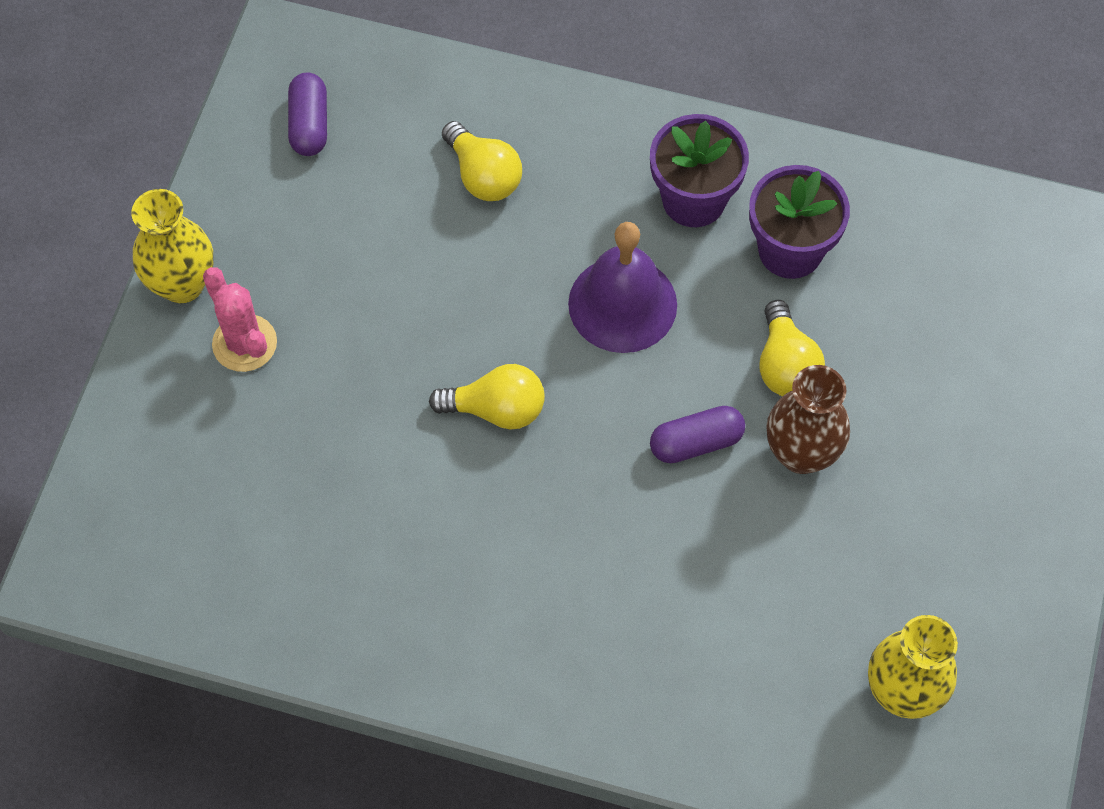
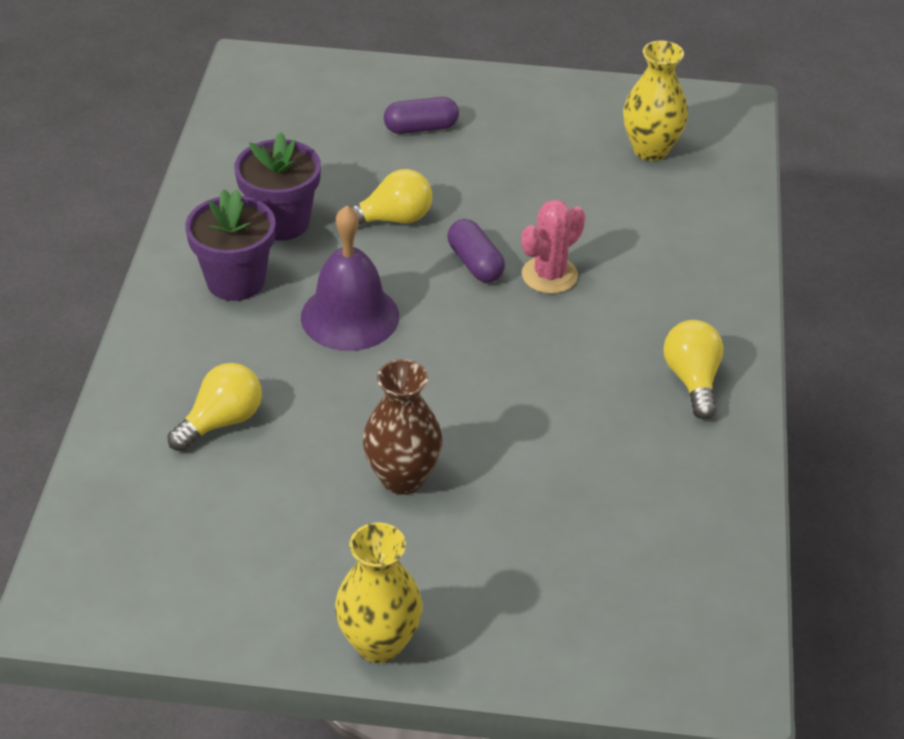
camera: 100 degrees left, 20 degrees down
pink cactus [203,267,277,372] -> pink cactus moved to [522,199,585,294]
purple capsule [288,73,327,156] -> purple capsule moved to [384,97,459,134]
yellow light bulb [429,364,545,430] -> yellow light bulb moved to [663,320,724,419]
brown vase [766,365,850,474] -> brown vase moved to [363,359,443,494]

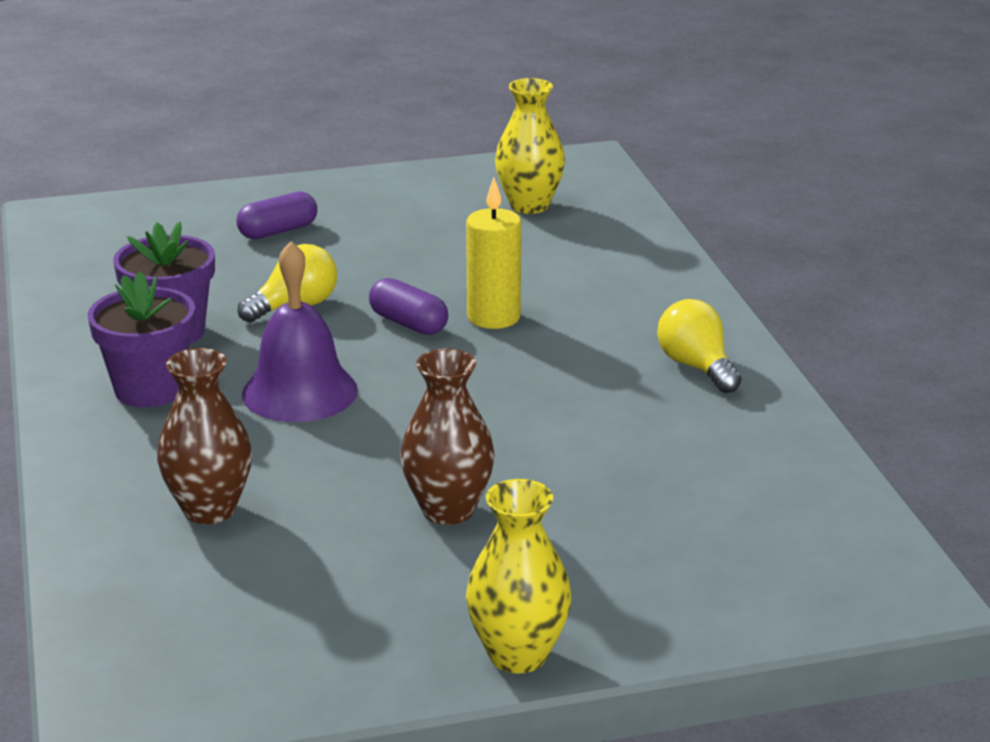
camera: 20 degrees left, 15 degrees down
yellow light bulb [167,363,262,451] -> brown vase [157,348,252,524]
pink cactus [522,199,585,294] -> yellow candle [466,177,521,329]

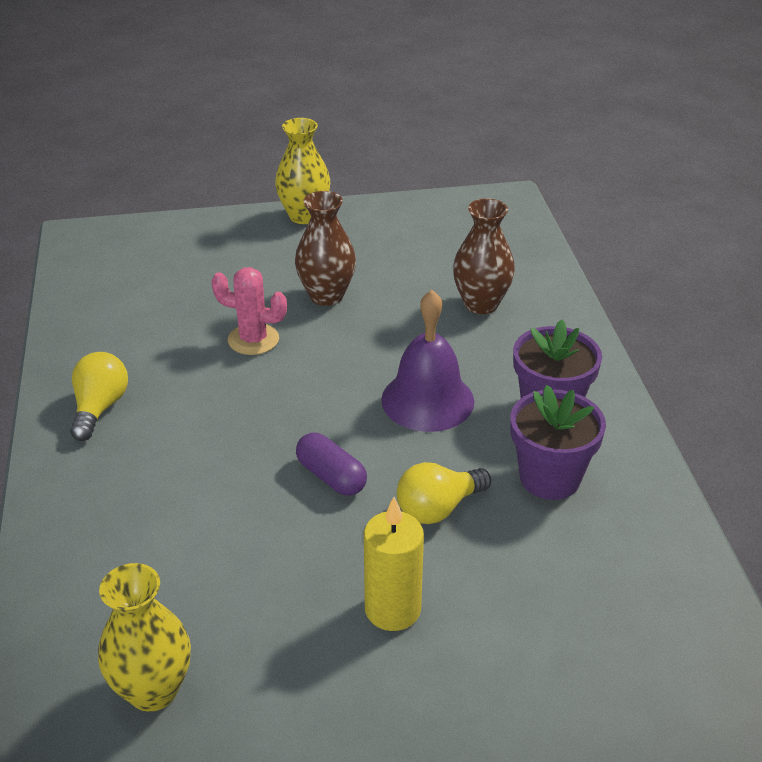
camera: 175 degrees left, 10 degrees up
purple capsule [237,191,317,239] -> none
yellow candle [466,177,521,329] -> yellow candle moved to [364,497,424,631]
yellow light bulb [657,299,741,393] -> yellow light bulb turned 150 degrees counterclockwise [70,352,128,441]
none -> pink cactus [211,267,287,355]

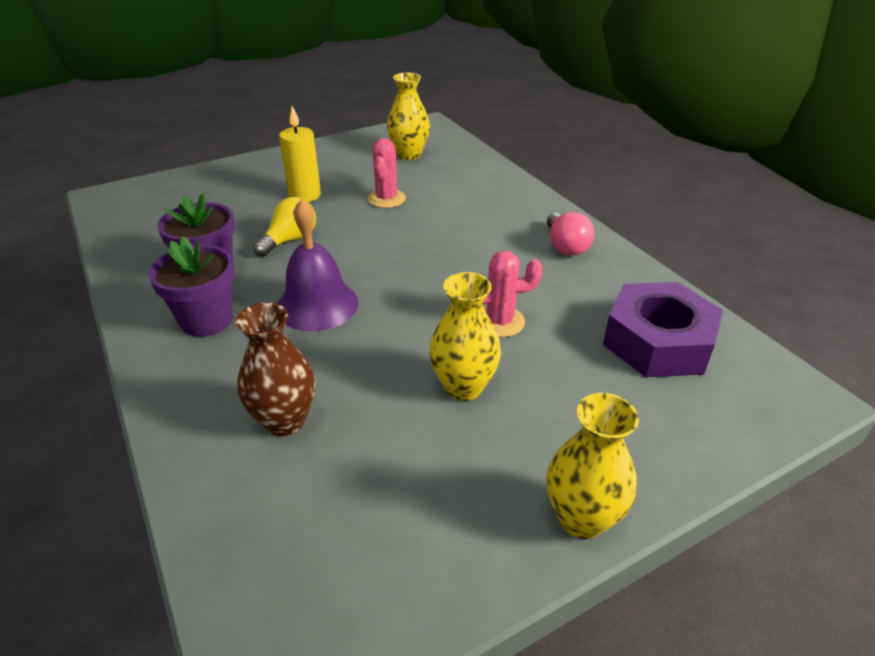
camera: 160 degrees right, 0 degrees up
yellow light bulb [70,352,128,441] -> pink light bulb [547,212,595,255]
brown vase [295,191,356,306] -> yellow vase [429,272,501,401]
purple capsule [296,433,367,496] -> none
none -> pink cactus [368,138,406,208]
none -> purple nut [603,282,723,377]

